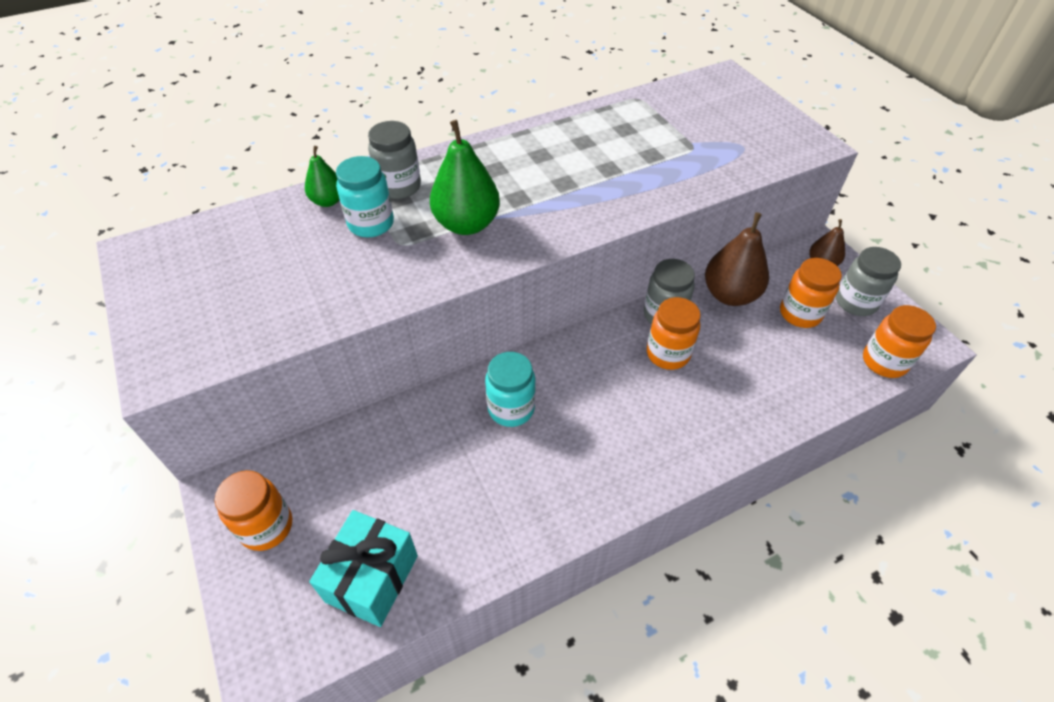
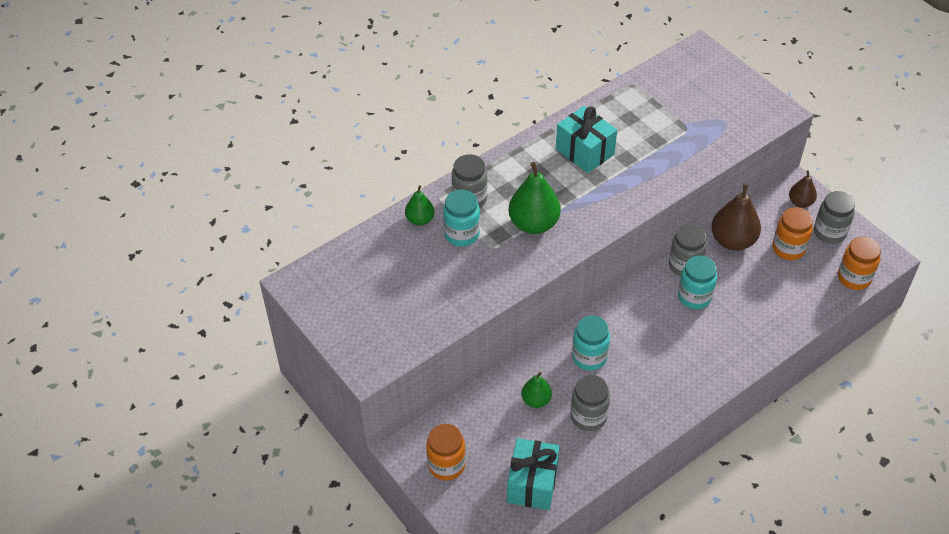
camera: 10 degrees left, 0 degrees up
orange jar [647,297,701,370] -> turquoise jar [678,255,717,309]
none -> green pear [521,372,552,408]
none -> turquoise gift [556,106,617,173]
none -> grey jar [571,375,610,431]

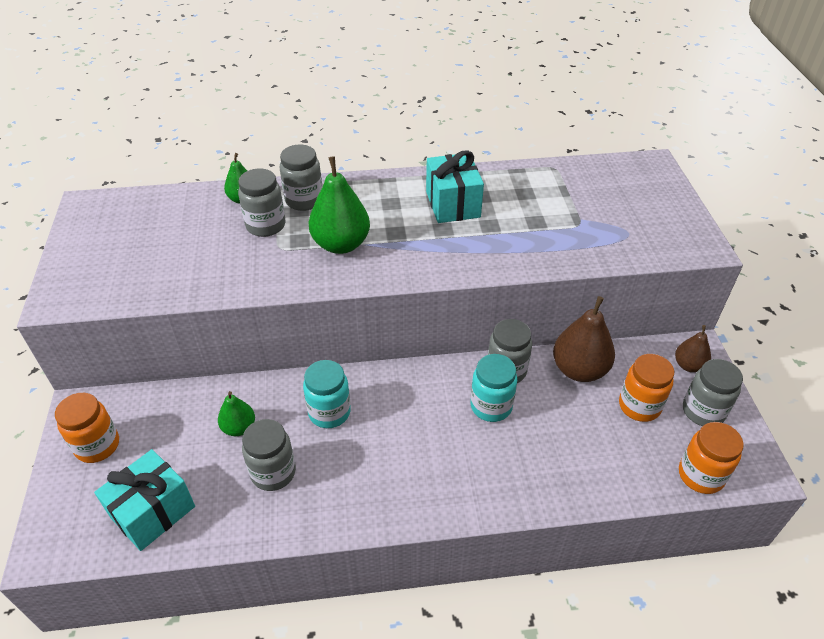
camera: 30 degrees right, 5 degrees down
turquoise jar [443,190,480,247] -> grey jar [238,168,285,237]

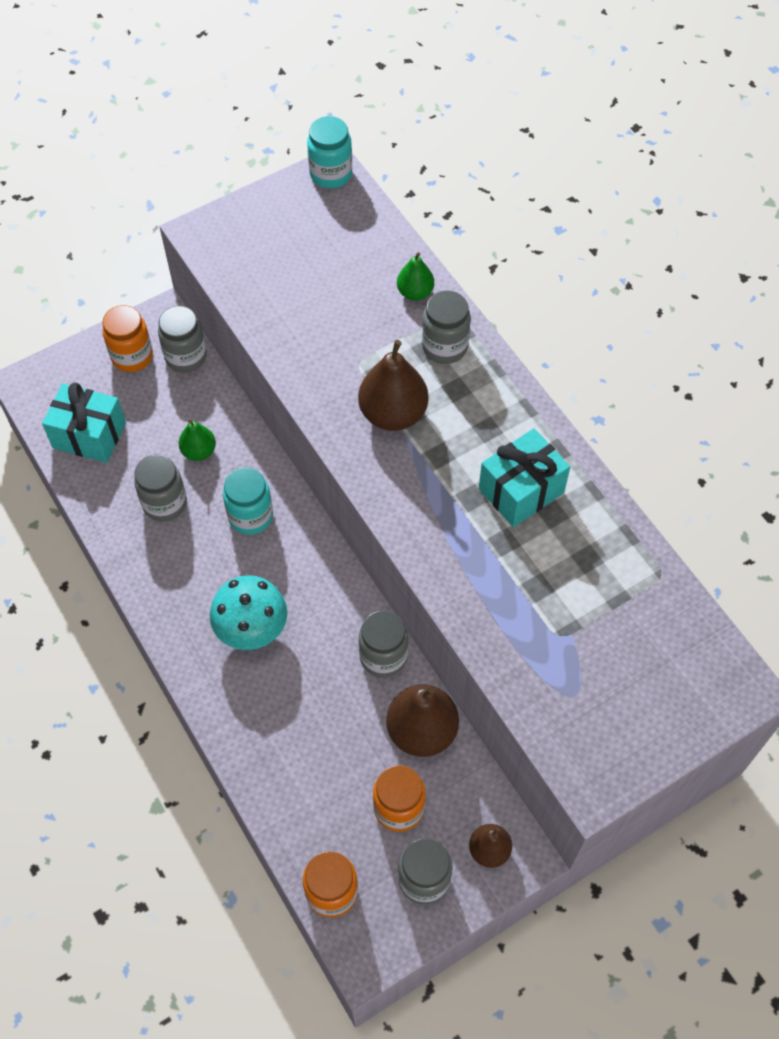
camera: 65 degrees right, 15 degrees up
grey jar [238,168,285,237] -> grey jar moved to [158,306,207,373]
green pear [308,156,370,254] -> brown pear [358,340,428,431]
turquoise jar [470,354,517,422] -> turquoise jar moved to [307,116,352,188]
none -> turquoise mushroom [210,575,287,650]

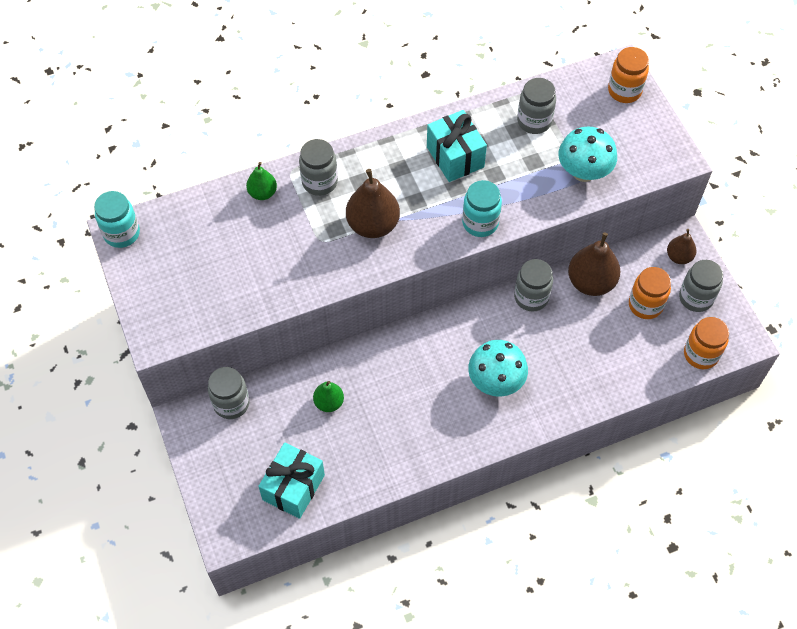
camera: 80 degrees left, 0 degrees up
orange jar [102,305,153,372] -> orange jar moved to [608,47,649,103]
grey jar [134,455,187,522] -> grey jar moved to [517,78,556,134]
turquoise jar [223,467,273,535] -> turquoise jar moved to [462,180,502,237]
none -> turquoise mushroom [558,127,617,182]

